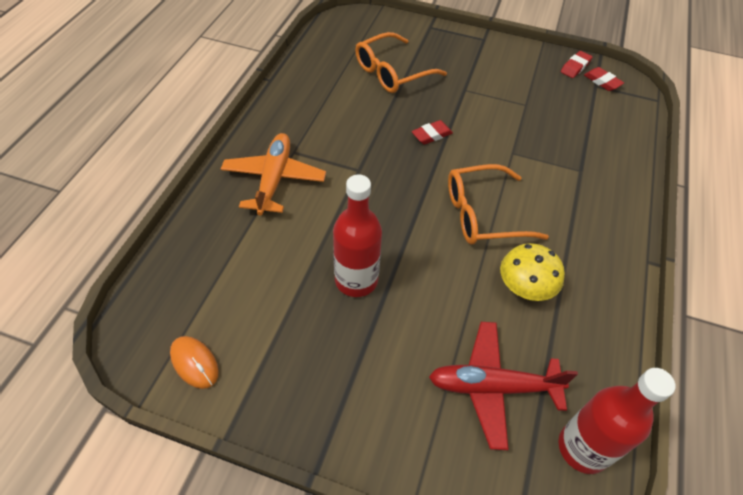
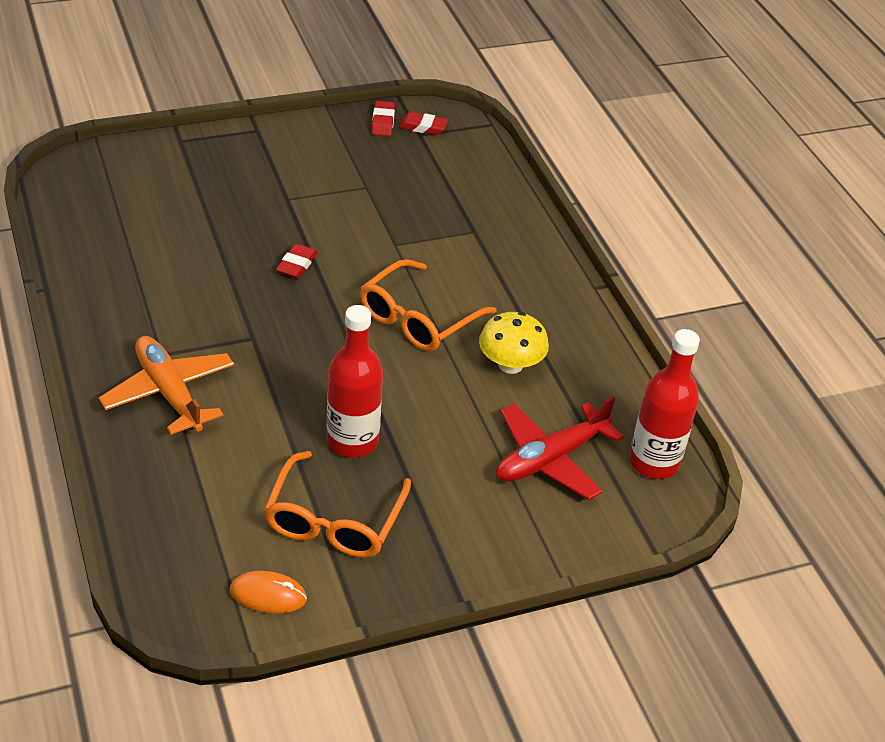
camera: 40 degrees left, 10 degrees down
orange glasses [355,32,447,93] -> orange glasses moved to [264,451,411,558]

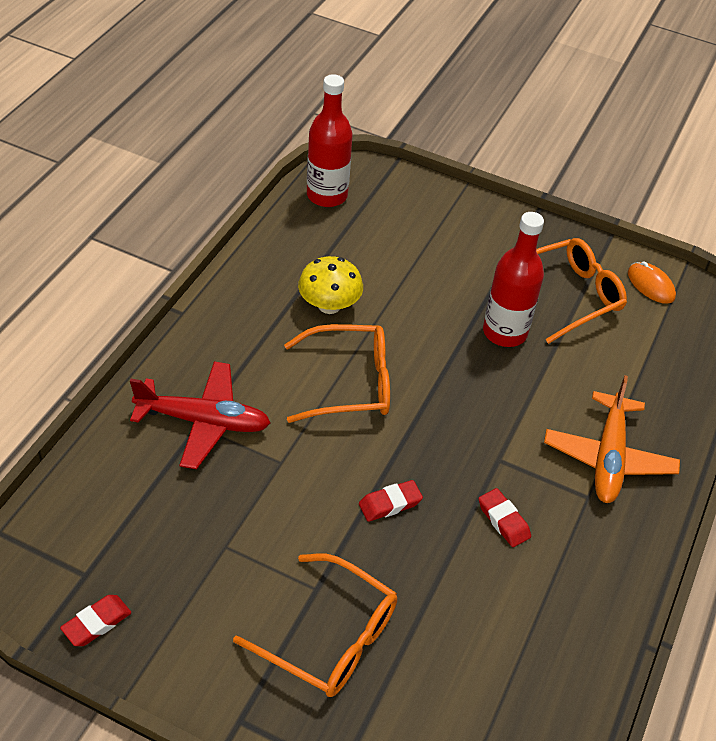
camera: 135 degrees left, 5 degrees up
red eraser [399,112,448,135] -> red eraser moved to [479,488,531,547]
red plane [496,396,624,500] -> red plane moved to [130,361,270,469]
none -> orange glasses [233,553,397,697]

